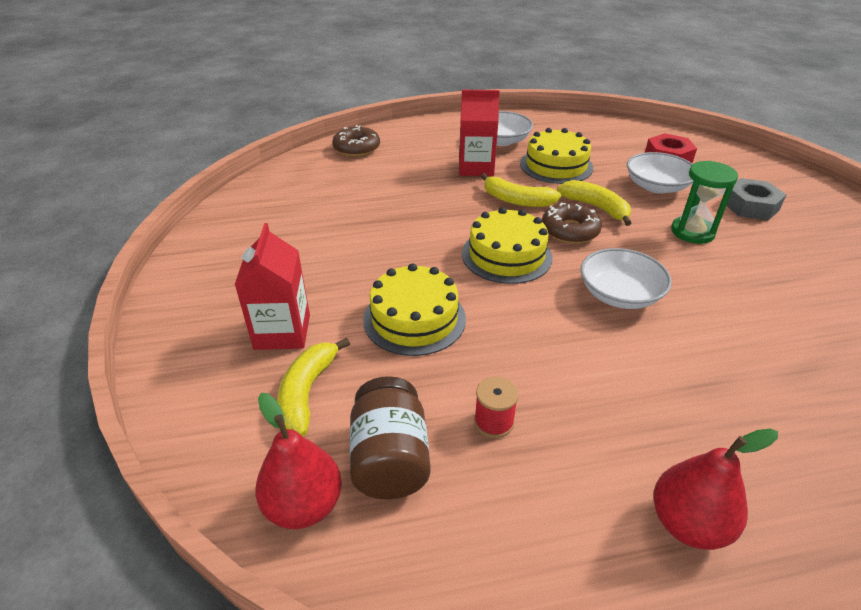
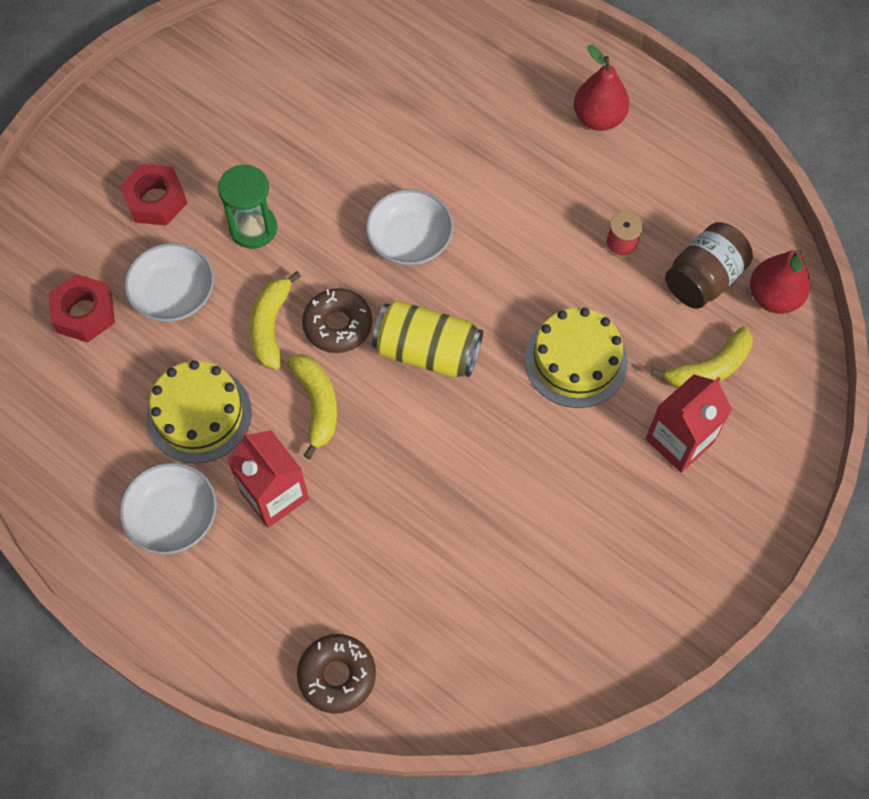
camera: 130 degrees left, 25 degrees up
yellow cake [462,207,552,284] -> yellow can [372,300,483,378]
grey nut [727,178,786,221] -> red nut [120,164,187,226]

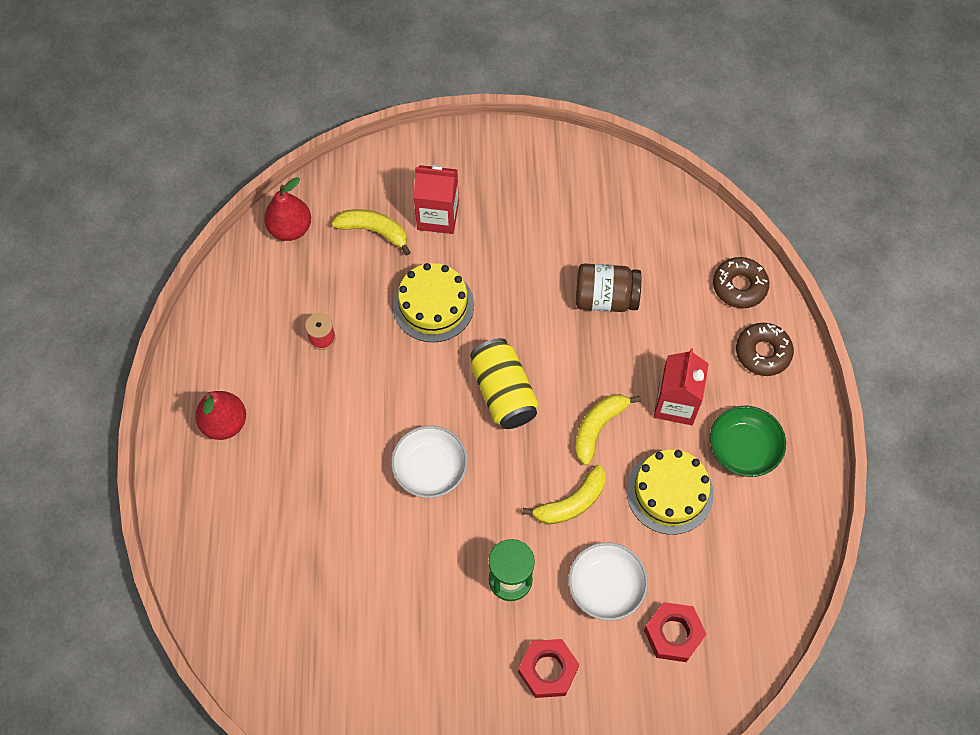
camera: 130 degrees left, 0 degrees up
white bowl [119,463,217,555] -> green bowl [710,405,786,477]
brown donut [302,288,372,353] -> brown donut moved to [736,323,794,376]
brown jar [665,222,753,309] -> brown jar moved to [576,263,641,312]

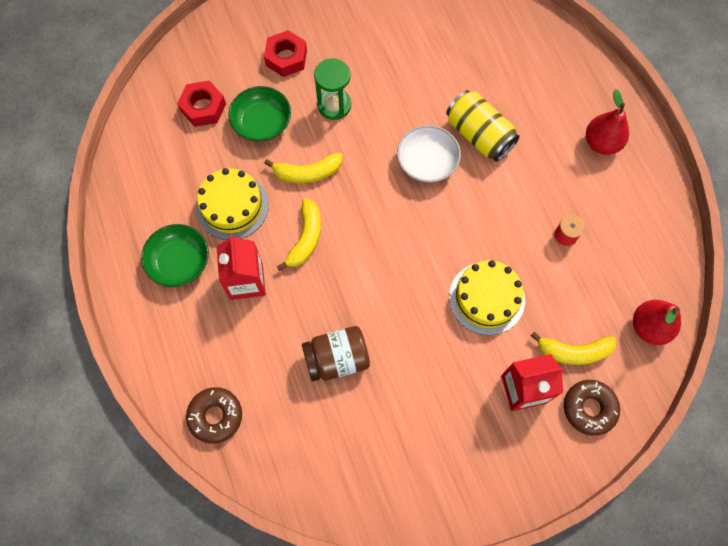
camera: 160 degrees right, 5 degrees up
yellow can [470,338,539,429] -> yellow can moved to [446,90,520,162]
yellow banana [522,465,606,524] -> yellow banana turned 135 degrees counterclockwise [264,152,342,183]
white bowl [568,542,648,621] -> green bowl [228,86,291,142]
brown donut [736,323,794,376] -> brown donut moved to [564,380,620,436]

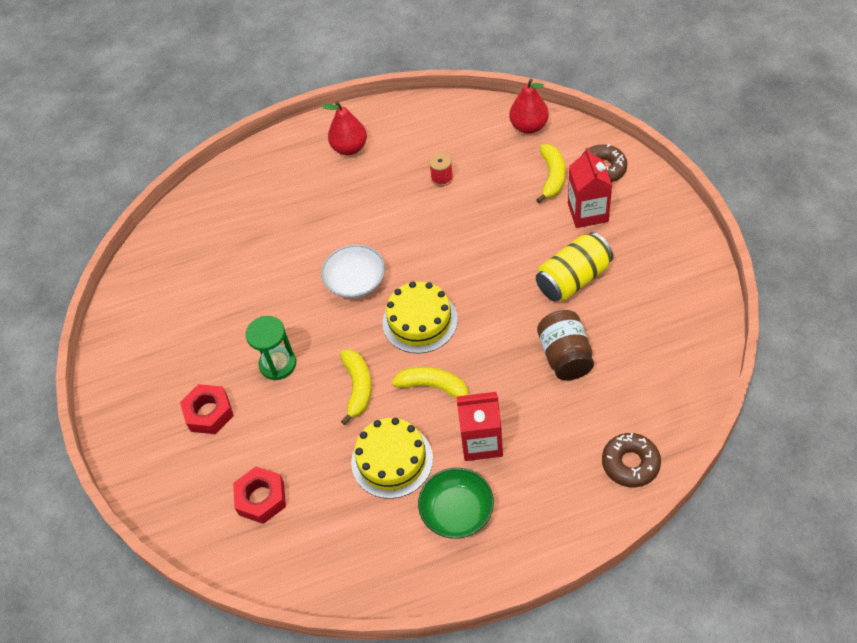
camera: 80 degrees left, 15 degrees down
green bowl [228,86,291,142] -> none
yellow can [446,90,520,162] -> yellow can moved to [536,232,613,301]
yellow cake [449,260,525,335] -> yellow cake moved to [382,281,458,354]

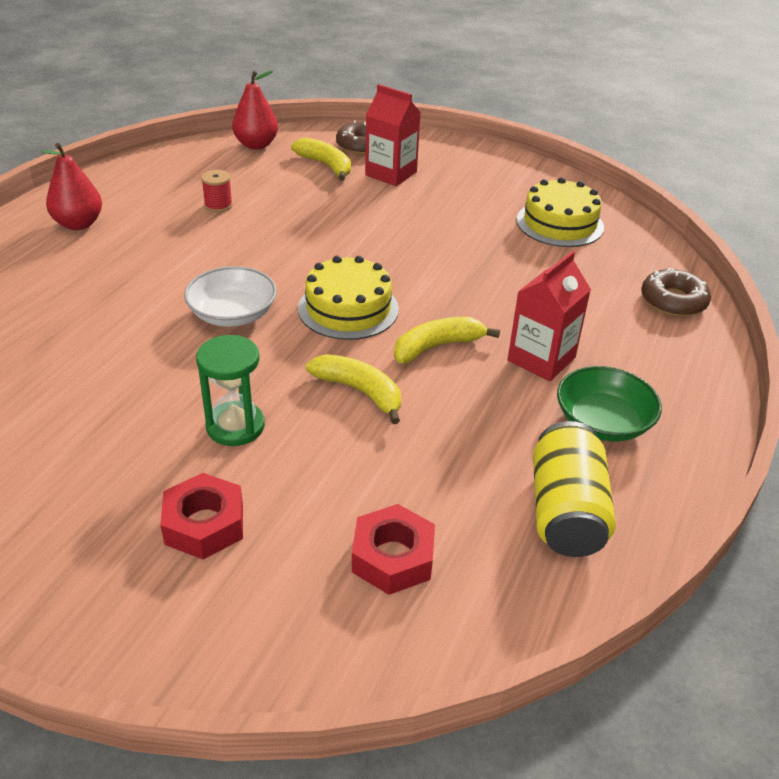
camera: 55 degrees left, 15 degrees down
yellow cake [351,418,433,499] -> yellow cake moved to [517,177,604,247]
yellow can [536,232,613,301] -> yellow can moved to [533,421,616,557]
brown jar [537,310,594,380] -> none

